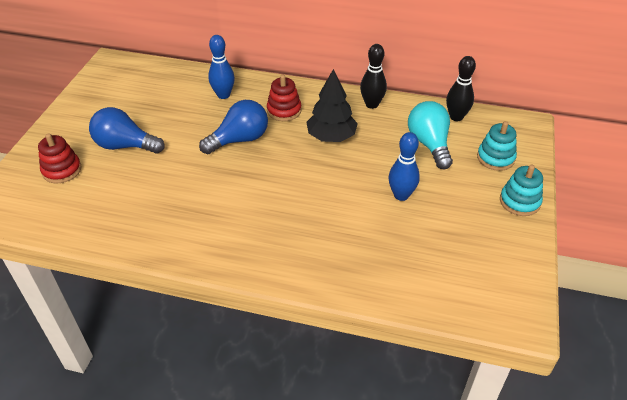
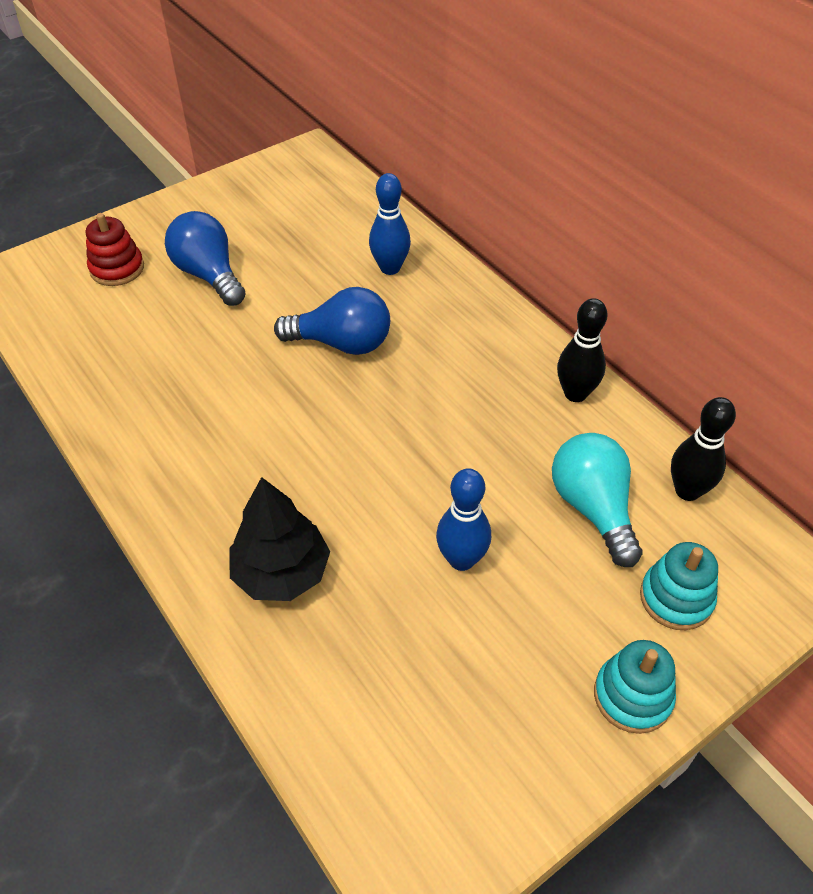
camera: 40 degrees right, 5 degrees up
red stacking toy [267,75,301,121] -> none
black tree [306,69,358,142] -> black tree moved to [229,477,330,601]
turquoise light bulb [408,101,453,169] -> turquoise light bulb turned 45 degrees counterclockwise [552,433,643,567]

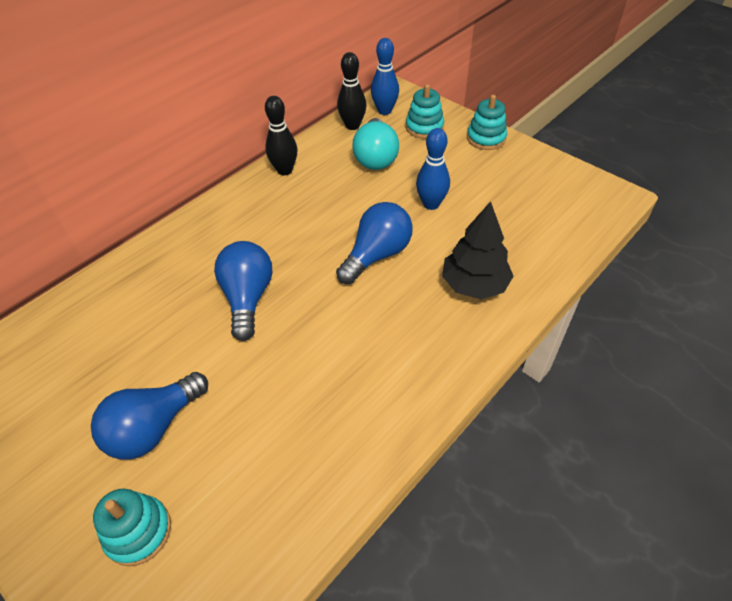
camera: 100 degrees left, 0 degrees up
red stacking toy [86,213,144,286] -> turquoise stacking toy [93,489,171,566]
blue bowling pin [369,173,411,275] -> blue bowling pin moved to [371,38,399,115]
turquoise light bulb [552,433,643,567] -> turquoise light bulb turned 60 degrees counterclockwise [352,118,399,170]
none -> blue light bulb [336,202,413,284]

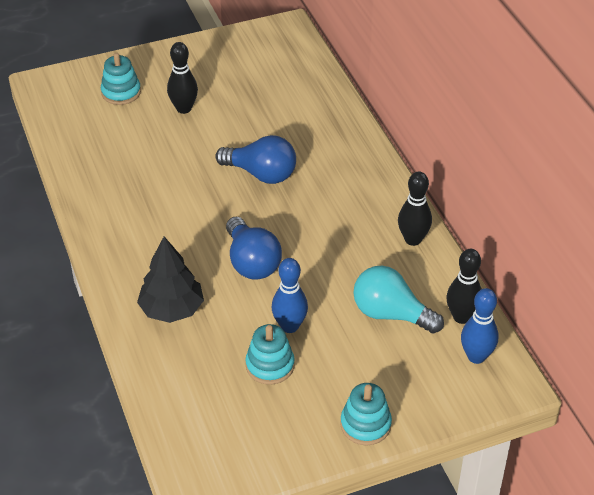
camera: 115 degrees right, 5 degrees down
blue light bulb [91,372,208,460] -> black bowling pin [167,42,198,114]
turquoise stacking toy [406,84,444,139] -> turquoise stacking toy moved to [245,324,295,385]

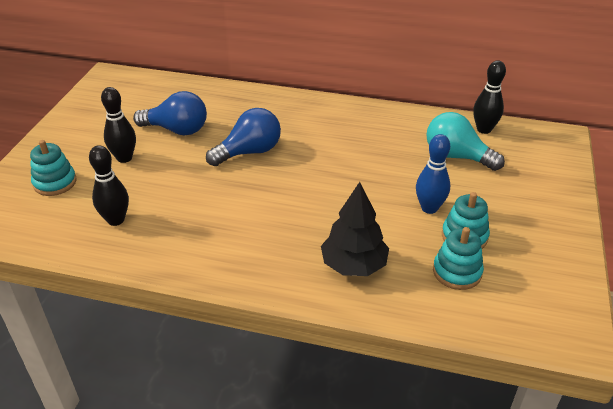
camera: 55 degrees left, 5 degrees down
blue light bulb [226,217,282,280] -> blue light bulb moved to [133,91,207,135]
turquoise stacking toy [340,383,392,445] -> turquoise stacking toy moved to [433,227,484,290]
turquoise light bulb [353,266,444,334] -> turquoise light bulb turned 60 degrees clockwise [426,112,505,171]
black bowling pin [398,171,432,246] -> black bowling pin moved to [89,145,129,226]
blue bowling pin [461,288,498,364] -> none

